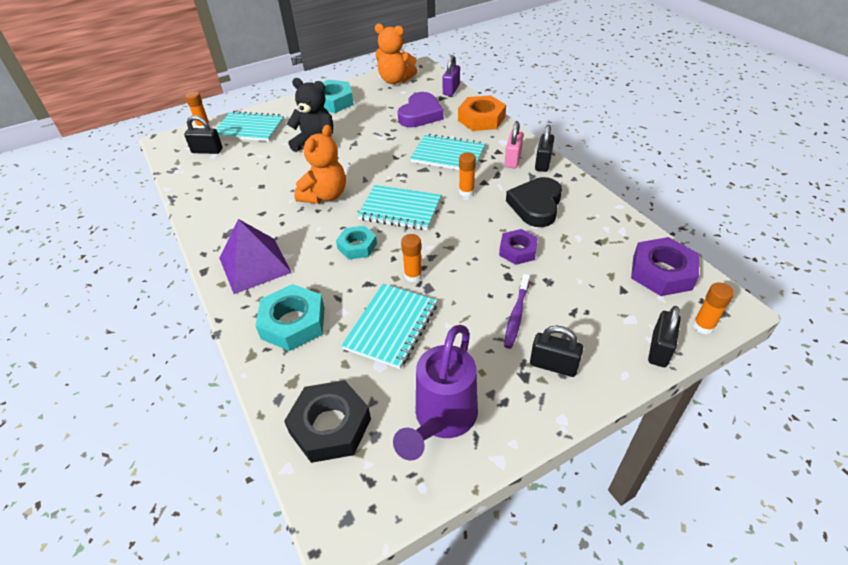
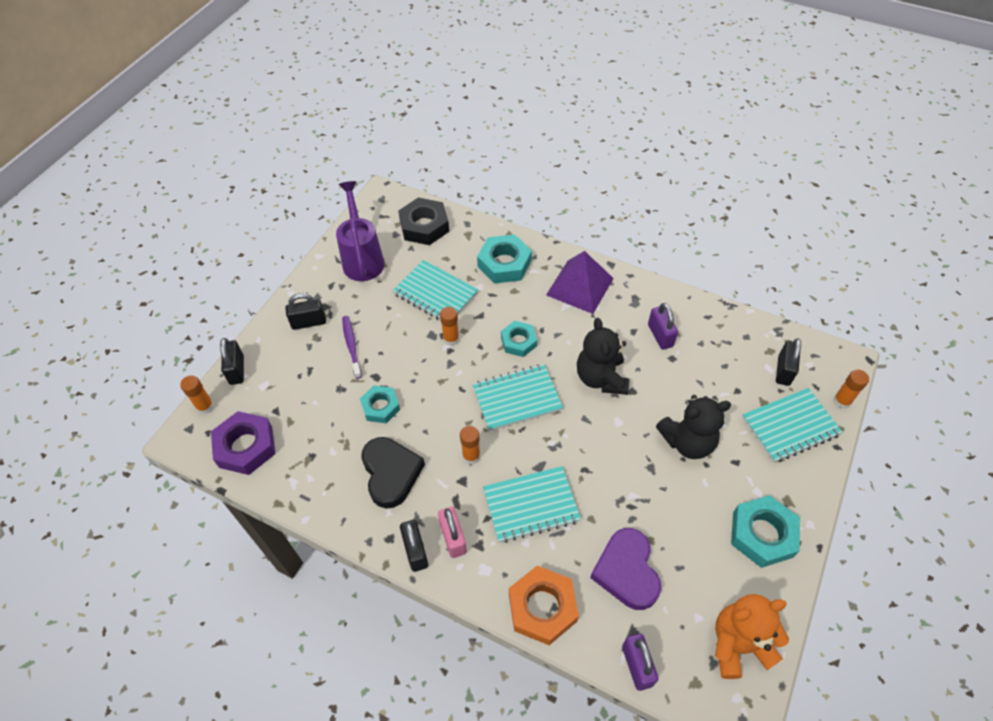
camera: 145 degrees right, 10 degrees up
black padlock [184,115,223,154] -> black padlock turned 45 degrees counterclockwise [776,338,801,386]
orange teddy bear [294,125,346,204] -> black teddy bear [577,318,630,395]
turquoise notebook [341,284,437,369] -> turquoise notebook turned 45 degrees counterclockwise [393,260,478,320]
purple nut [499,229,538,265] -> turquoise nut [360,385,400,423]
none -> purple padlock [648,303,678,350]

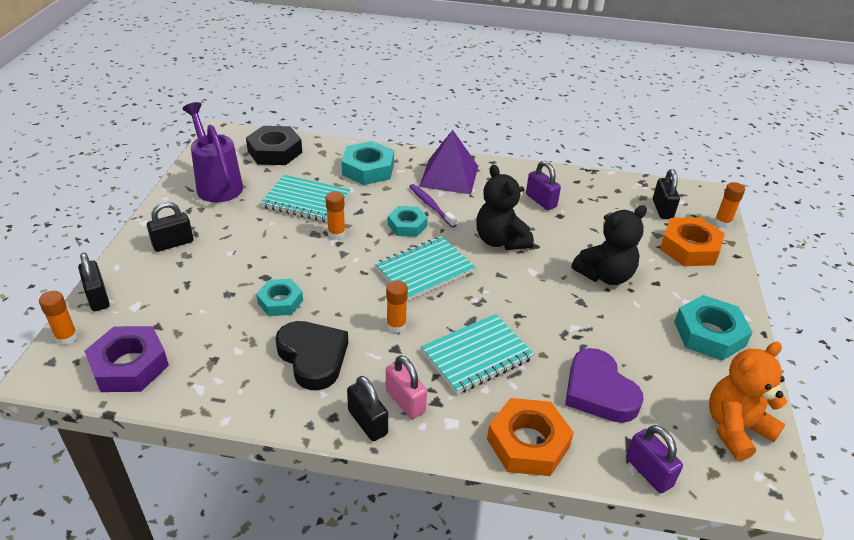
camera: 20 degrees left, 15 degrees down
purple toothbrush [342,316,362,379] -> purple toothbrush moved to [409,184,457,228]
turquoise notebook [742,388,843,463] -> orange nut [660,217,725,266]

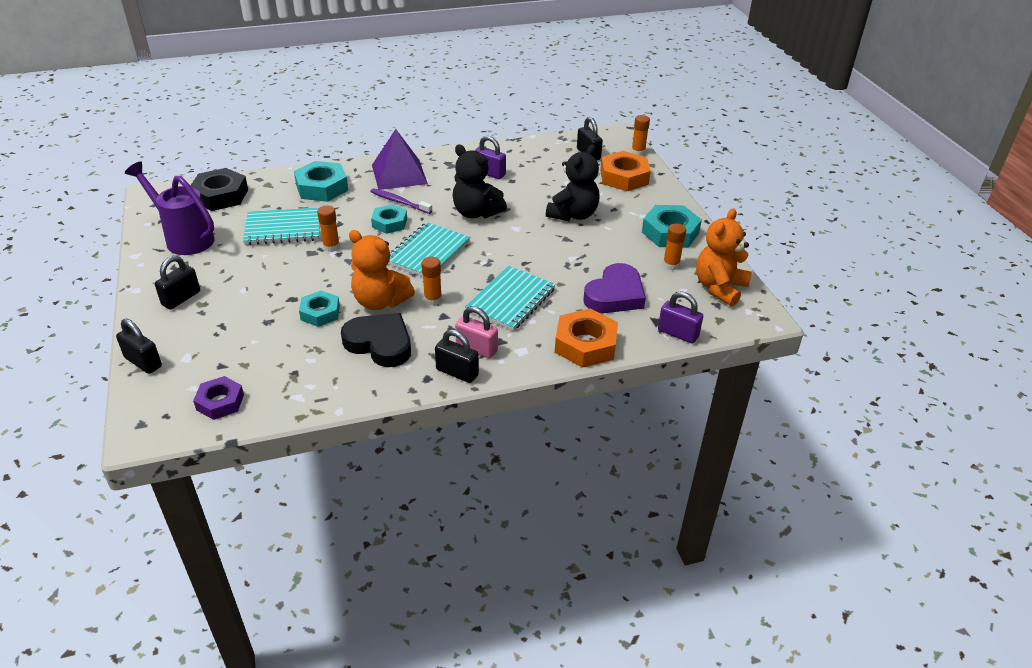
camera: 25 degrees left, 0 degrees up
orange glue stick [39,291,78,345] -> orange glue stick moved to [663,223,686,270]
purple nut [84,326,169,392] -> purple nut [193,376,244,420], size x0.64
purple heart [565,348,644,423] -> purple heart turned 90 degrees counterclockwise [584,263,646,313]
none -> orange teddy bear [349,230,415,310]

